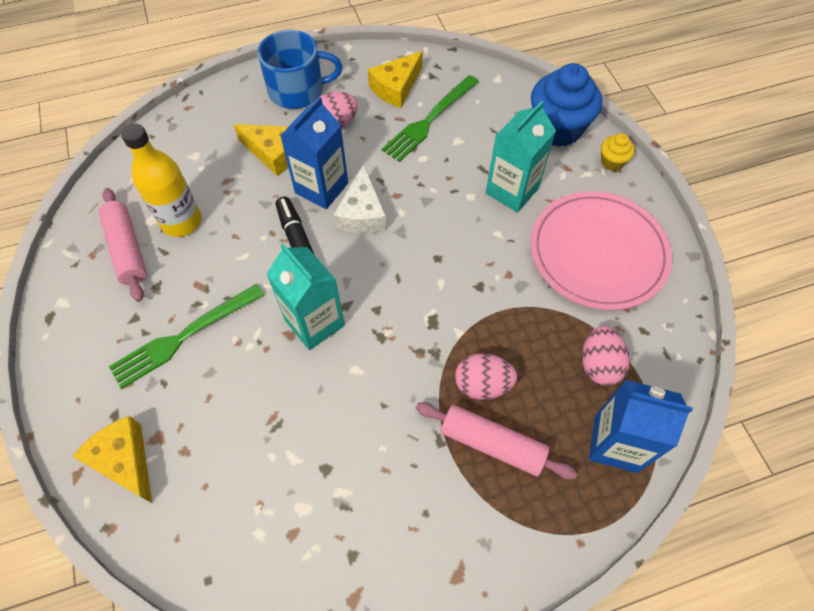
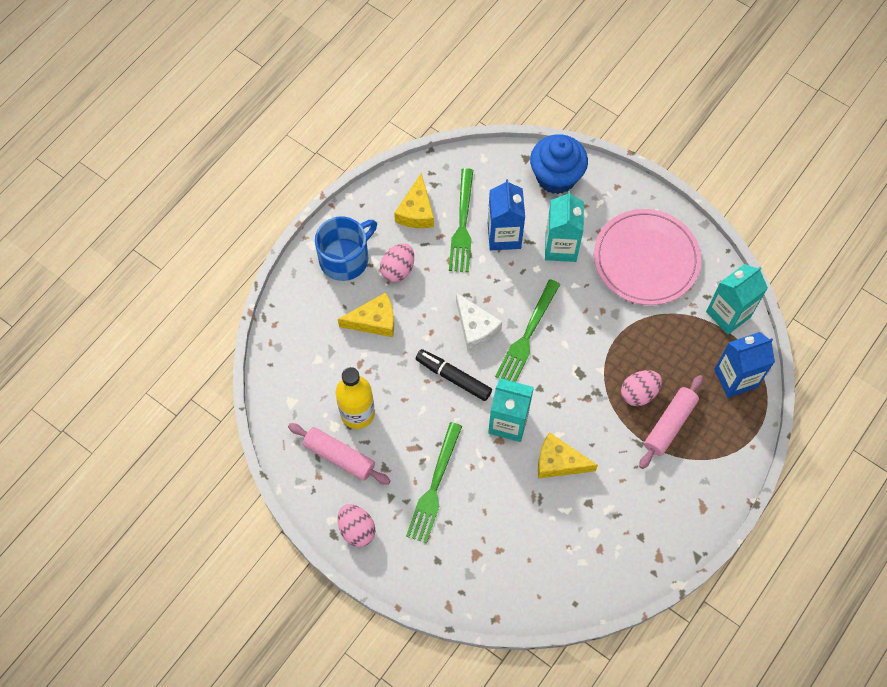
camera: 35 degrees left, 5 degrees up
yellow cheese [73,416,152,503] -> yellow cheese moved to [538,432,598,479]
blue carton [280,97,348,209] -> blue carton moved to [488,179,525,250]
pink rolling pin [416,402,577,480] -> pink rolling pin turned 45 degrees counterclockwise [639,375,703,469]
pink egg [582,326,630,386] -> pink egg moved to [338,504,375,547]
yellow cupcake [601,133,635,171] -> none
none -> green fork [495,279,560,382]
none -> turquoise carton [706,264,768,335]

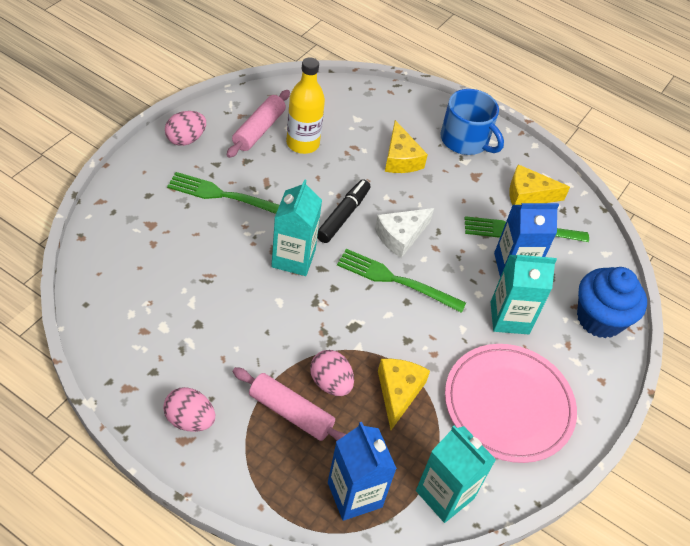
camera: 80 degrees right, 15 degrees down
pink egg [380,243,414,282] -> pink egg moved to [163,387,215,432]
yellow cheese [538,432,598,479] -> yellow cheese moved to [378,359,430,430]

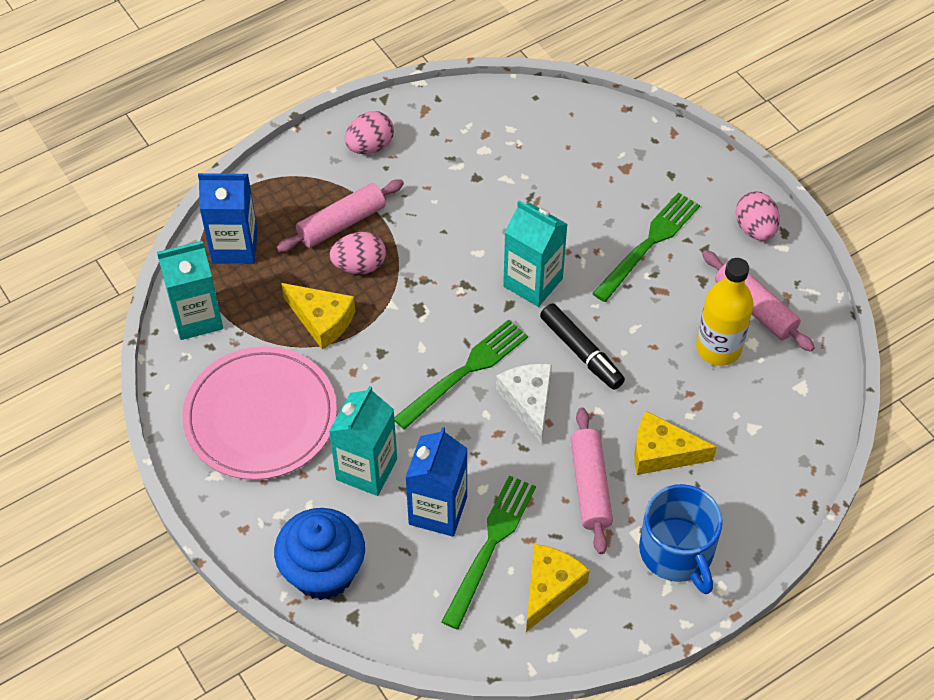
camera: 120 degrees right, 5 degrees up
blue mug [440,89,504,155] -> blue mug turned 90 degrees counterclockwise [639,484,723,594]
none -> pink rolling pin [570,408,613,554]

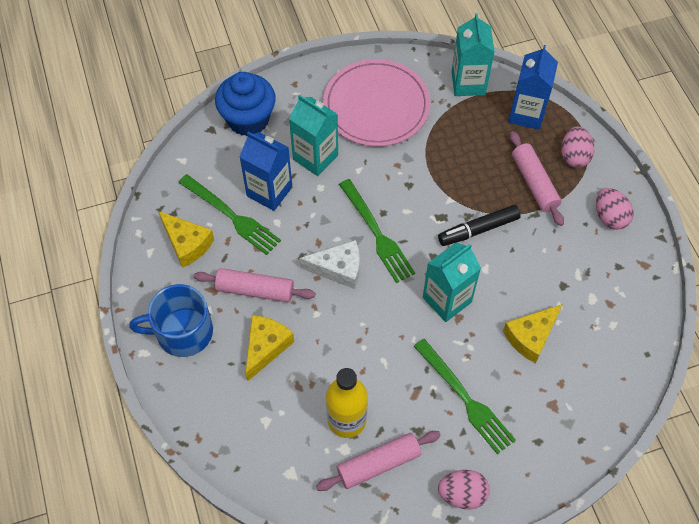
camera: 105 degrees right, 5 degrees up
yellow cheese [281,283,355,349] -> yellow cheese moved to [503,304,563,363]
pink egg [329,232,386,274] -> pink egg moved to [561,126,594,168]
black marker [540,303,625,390] -> black marker moved to [438,205,521,246]

